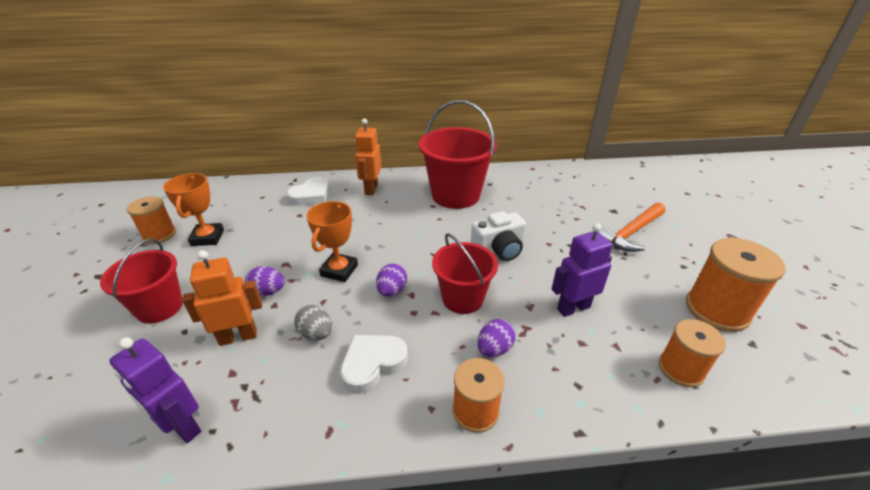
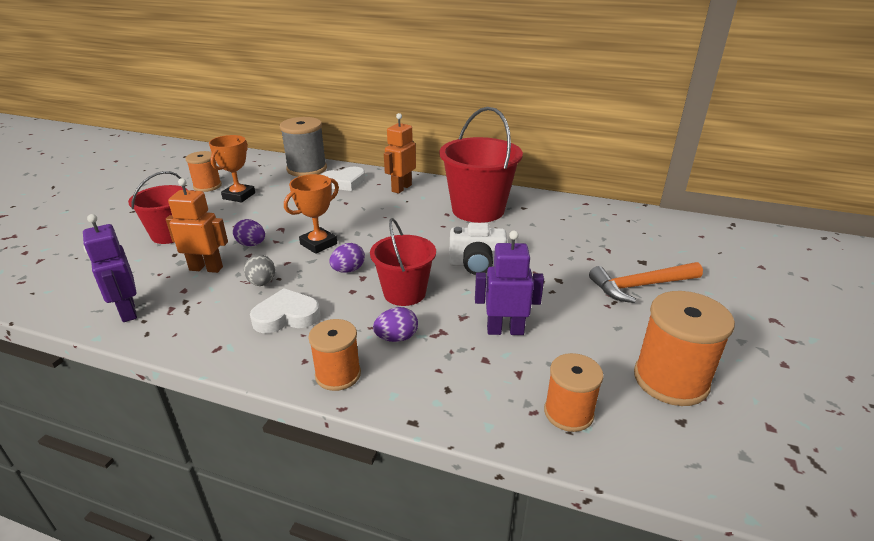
camera: 25 degrees right, 5 degrees down
none -> grey spool [280,117,327,177]

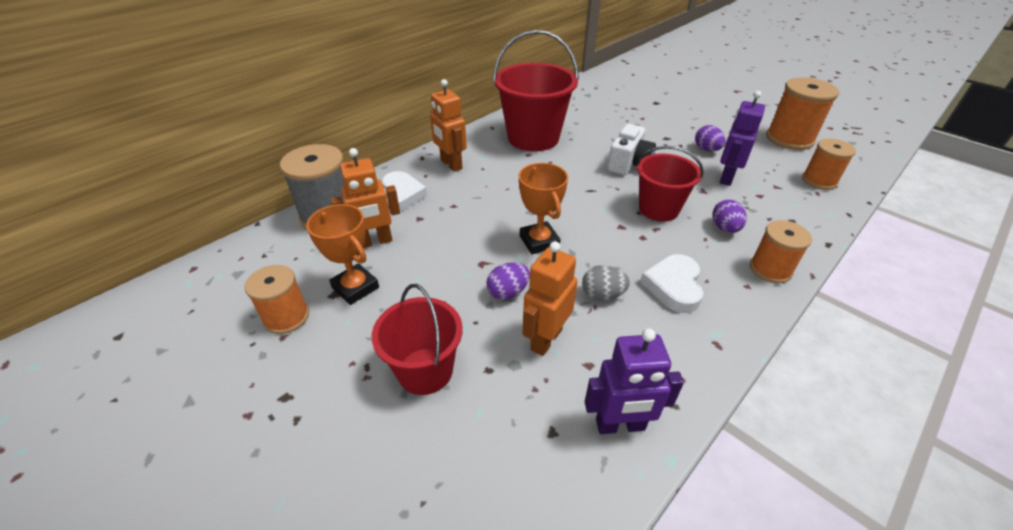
camera: 65 degrees left, 10 degrees up
purple egg [329,243,365,273] -> purple egg moved to [695,125,726,151]
orange hammer [589,262,703,303] -> none
none -> orange robot [331,148,400,248]

